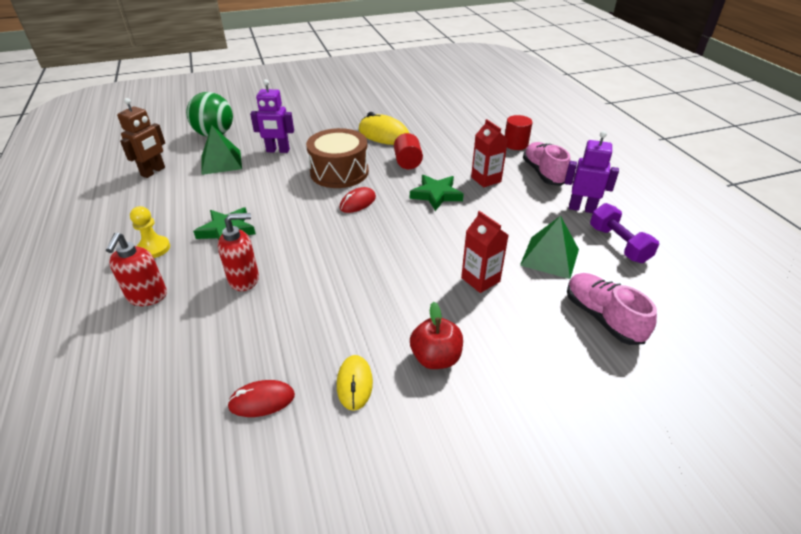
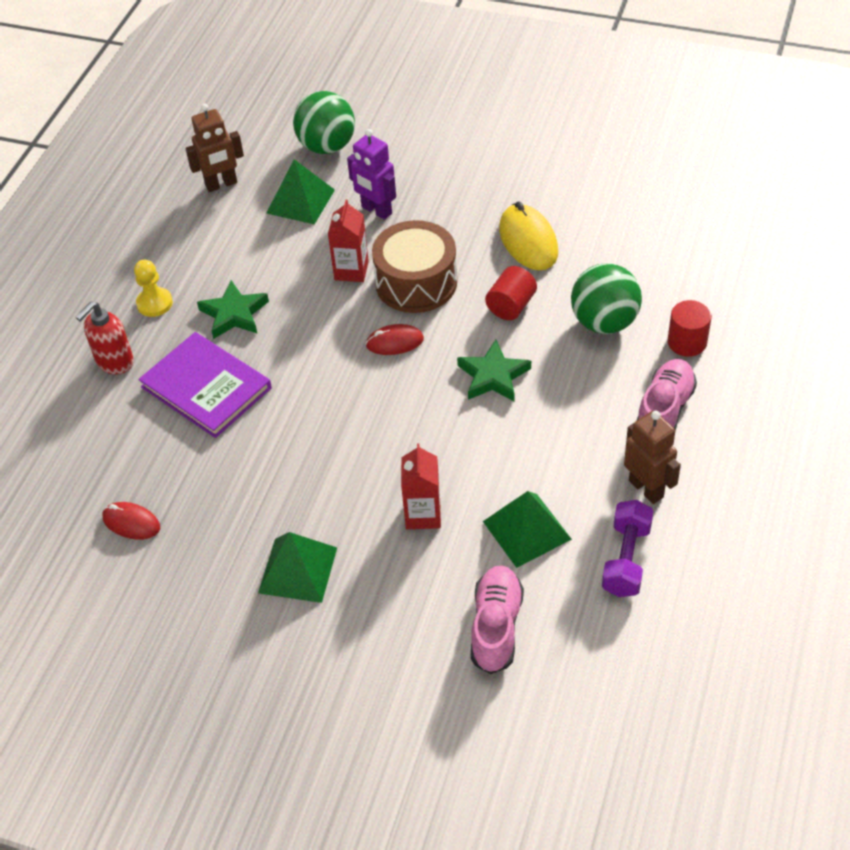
camera: 40 degrees right, 10 degrees up
red soap dispenser [218,213,259,291] -> purple book [138,332,272,438]
yellow mouse [337,355,373,411] -> none
red apple [410,302,463,369] -> green pyramid [258,532,337,603]
red carton [471,119,508,187] -> red carton moved to [328,200,369,282]
purple robot [564,131,619,213] -> brown robot [624,411,681,504]
none -> green ball [571,264,642,334]

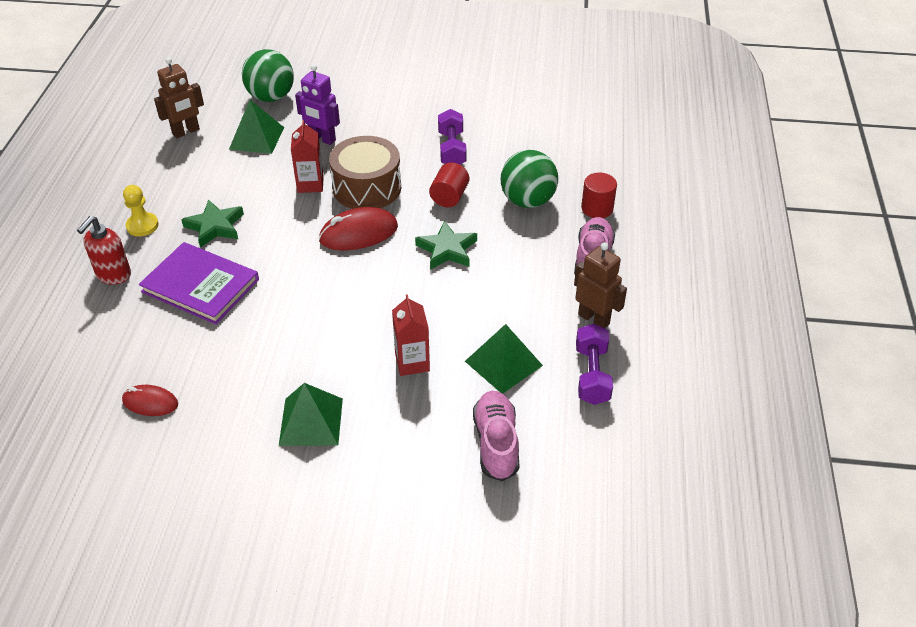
camera: 15 degrees left, 5 degrees down
red mouse [366,324,424,355] -> red mouse [319,207,398,251], size x1.63
yellow mouse [499,202,558,270] -> purple dumbbell [438,109,467,164]

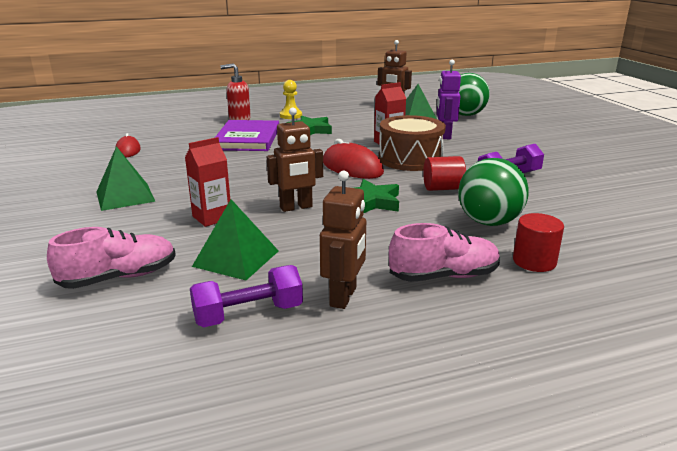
camera: 65 degrees right, 20 degrees down
none -> brown robot [267,107,323,212]

